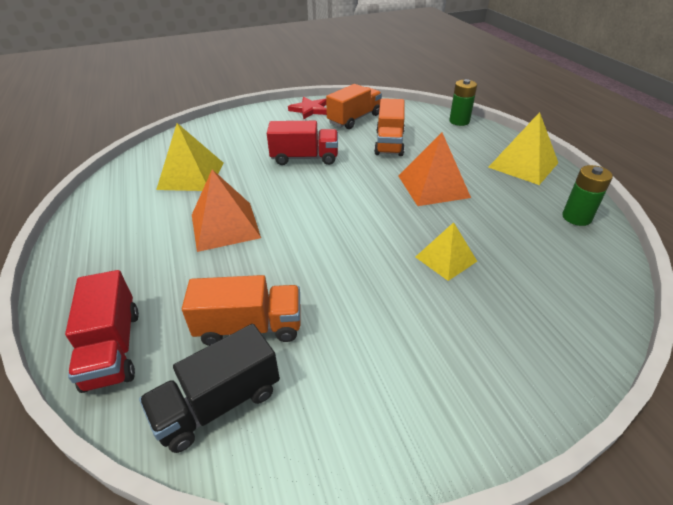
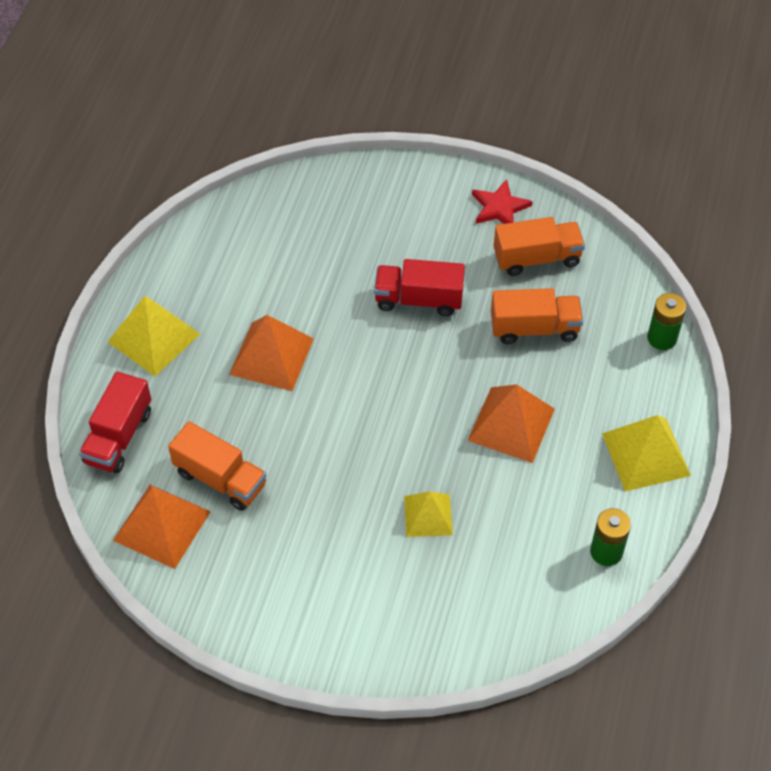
camera: 35 degrees right, 15 degrees up
black truck [139,324,280,453] -> orange pyramid [113,485,211,569]
yellow pyramid [156,123,223,191] -> yellow pyramid moved to [108,296,200,376]
red truck [267,121,338,165] -> red truck turned 150 degrees clockwise [374,259,465,316]
orange truck [374,98,405,156] -> orange truck turned 135 degrees counterclockwise [491,288,583,344]

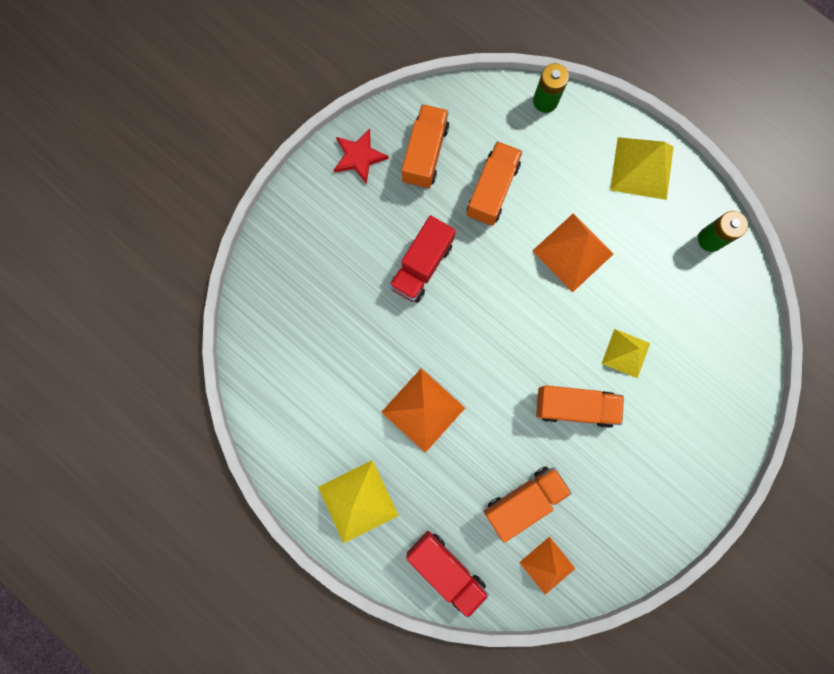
camera: 65 degrees left, 25 degrees up
orange pyramid [113,485,211,569] -> orange pyramid [519,537,575,595], size x0.65
none -> orange truck [536,385,624,428]

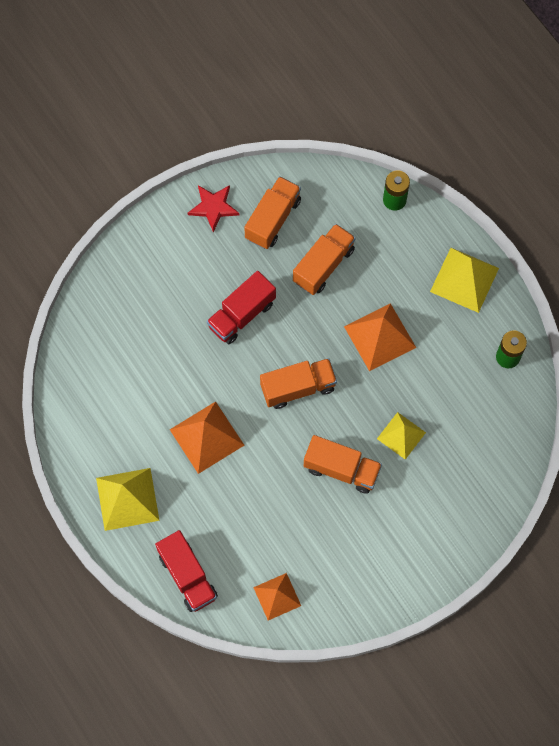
camera: 15 degrees right, 10 degrees down
orange truck [484,466,572,543] -> orange truck moved to [260,358,337,409]

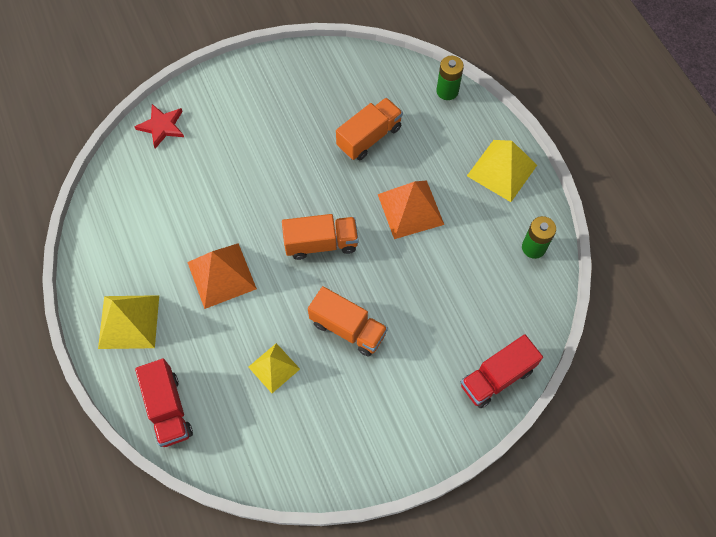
camera: 10 degrees right, 5 degrees down
red star [188,185,239,232] -> red star moved to [135,104,184,149]
red truck [207,271,276,344] -> red truck moved to [461,334,543,408]
orange truck [244,176,301,249] -> none
orange pyramid [253,573,301,620] -> none
yellow pyramid [377,412,426,460] -> yellow pyramid moved to [248,343,300,393]

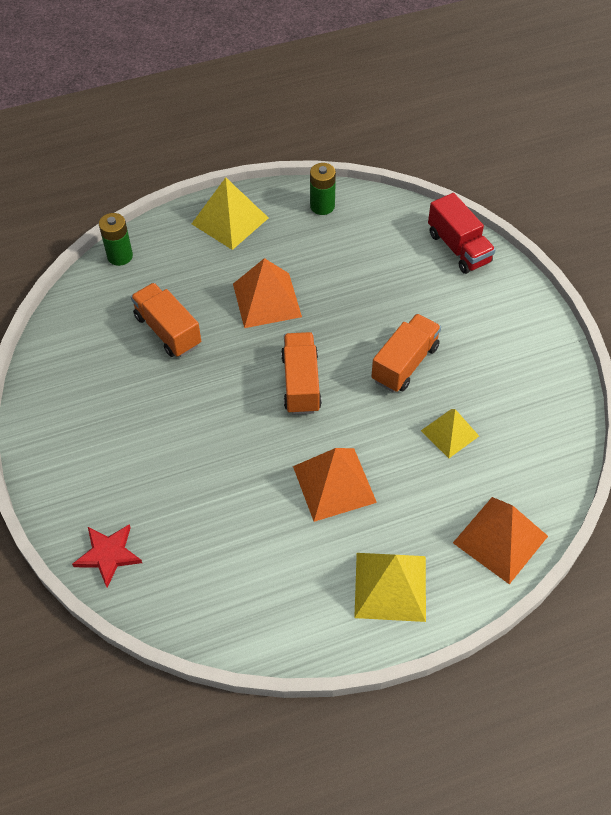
camera: 85 degrees left, 10 degrees down
red truck [135,358,193,447] -> orange pyramid [453,497,548,584]

